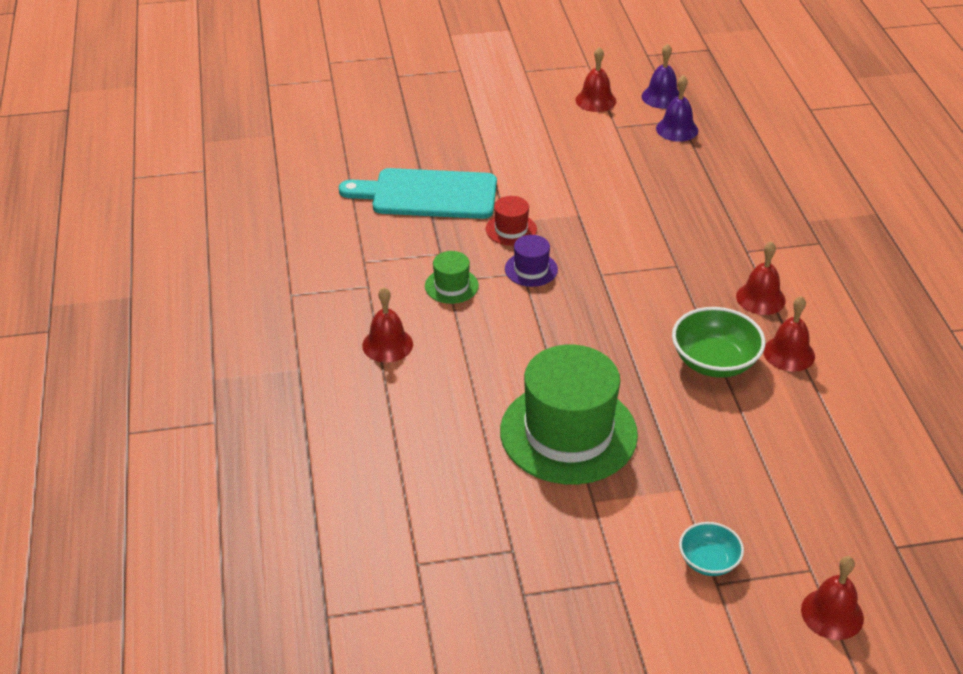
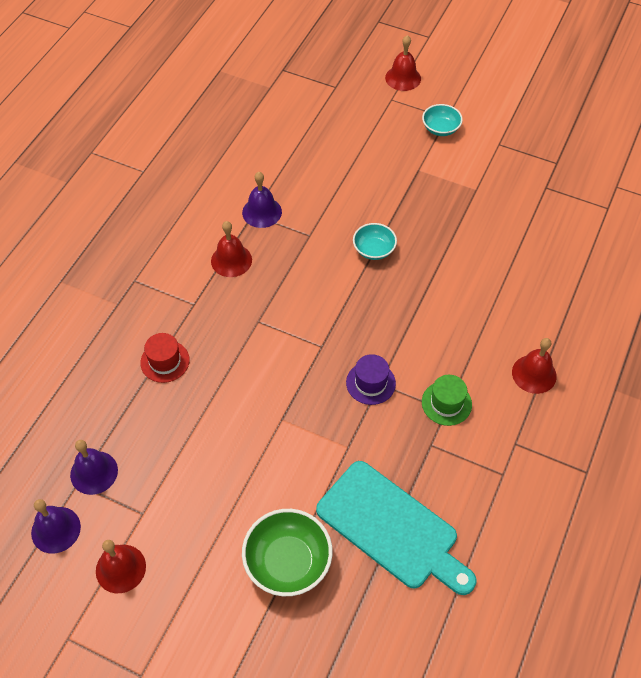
camera: 145 degrees left, 15 degrees up
red hat [486,196,537,246] -> red hat moved to [140,333,190,383]
green hat [500,345,638,484] -> none
green bowl [672,307,765,378] -> green bowl moved to [242,509,333,596]
red bell [763,296,815,372] -> purple bell [242,172,282,228]
none -> turquoise bowl [353,223,397,260]

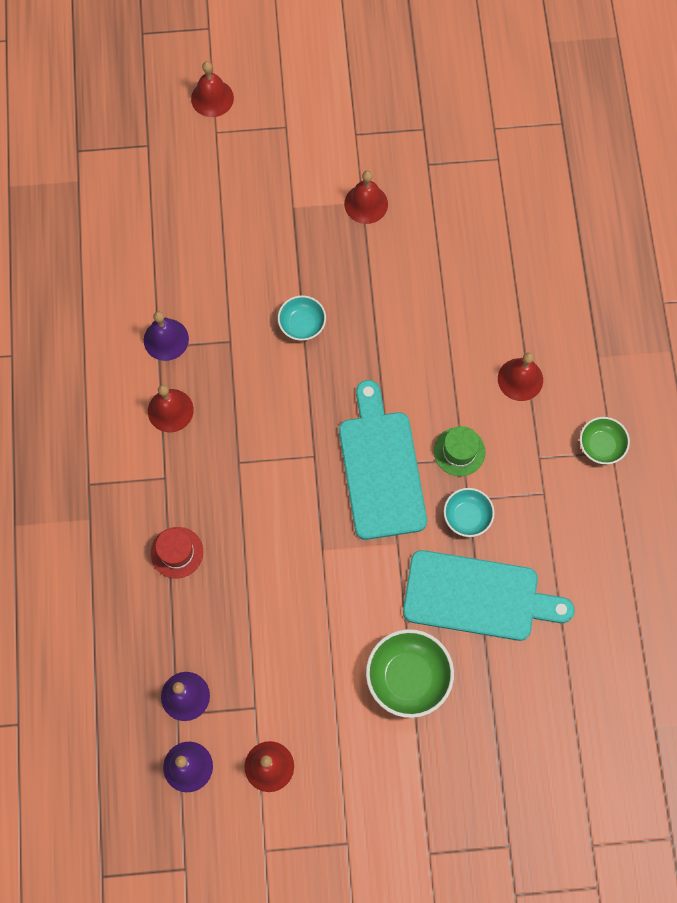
camera: 30 degrees left, 15 degrees up
purple hat [346,354,396,405] -> turquoise cutting board [339,380,427,540]
turquoise bowl [422,104,463,136] -> turquoise bowl moved to [444,488,495,537]
none -> red bell [344,171,388,224]
none -> green bowl [580,417,630,465]

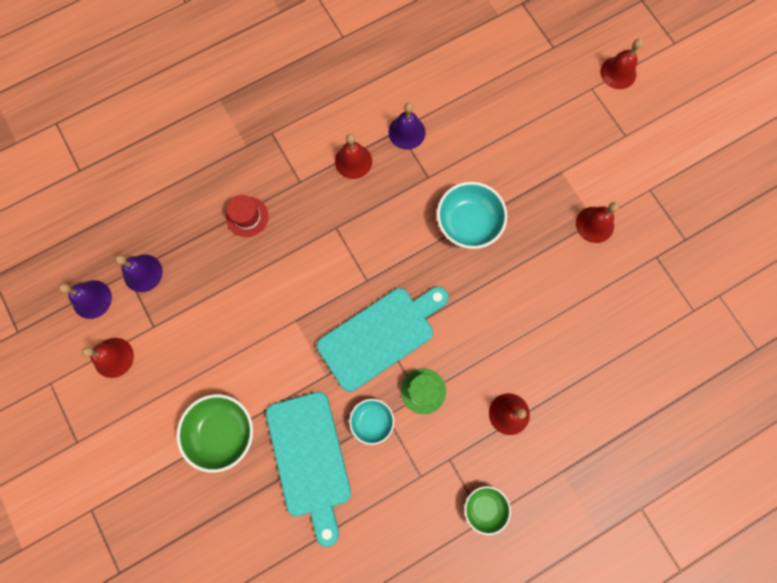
camera: 65 degrees right, 5 degrees up
turquoise bowl [278,295,326,341] -> turquoise bowl [437,182,507,249], size x1.66

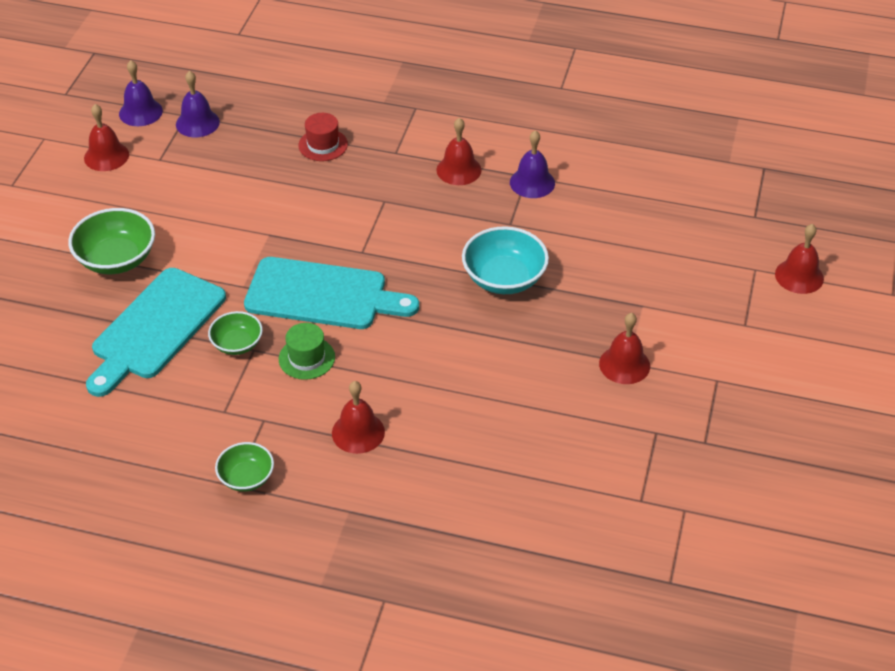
camera: 45 degrees right, 30 degrees down
turquoise bowl [349,399,394,445] -> green bowl [208,311,263,355]

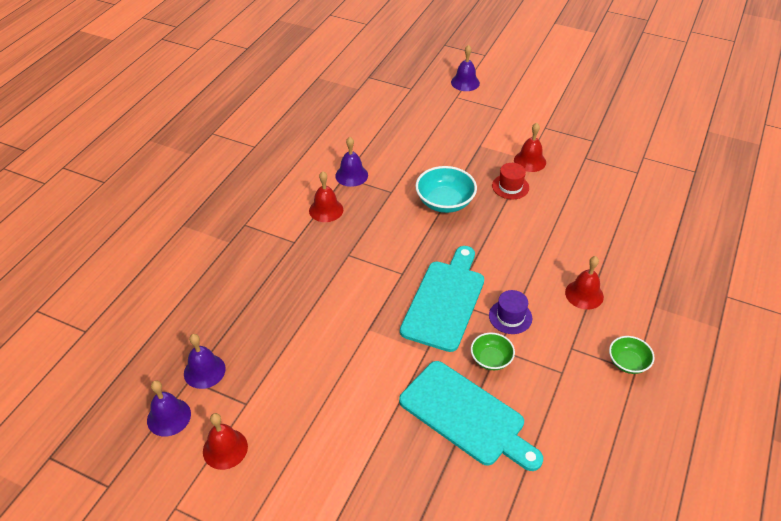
camera: 80 degrees left, 0 degrees up
green bowl [68,208,155,274] -> none
green hat [279,323,335,380] -> purple hat [489,290,532,334]
red hat [298,113,348,161] -> red hat moved to [492,163,529,200]
red bell [775,224,824,294] -> purple bell [451,45,480,91]

